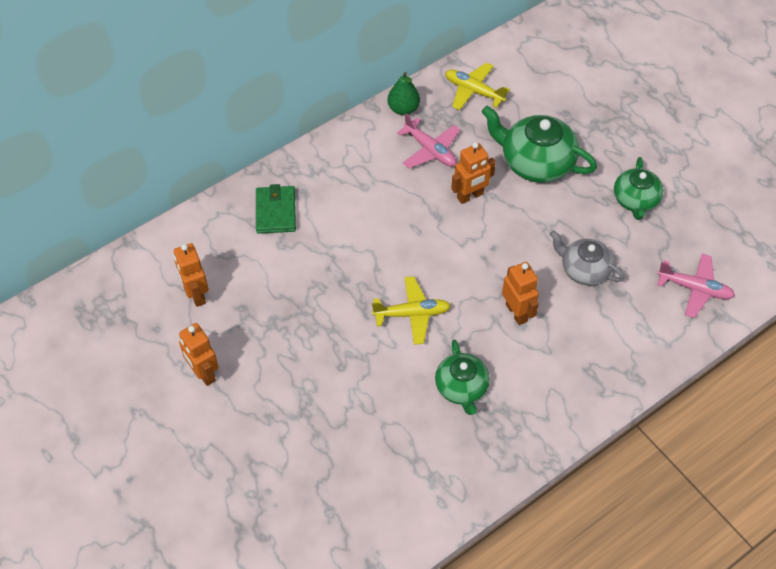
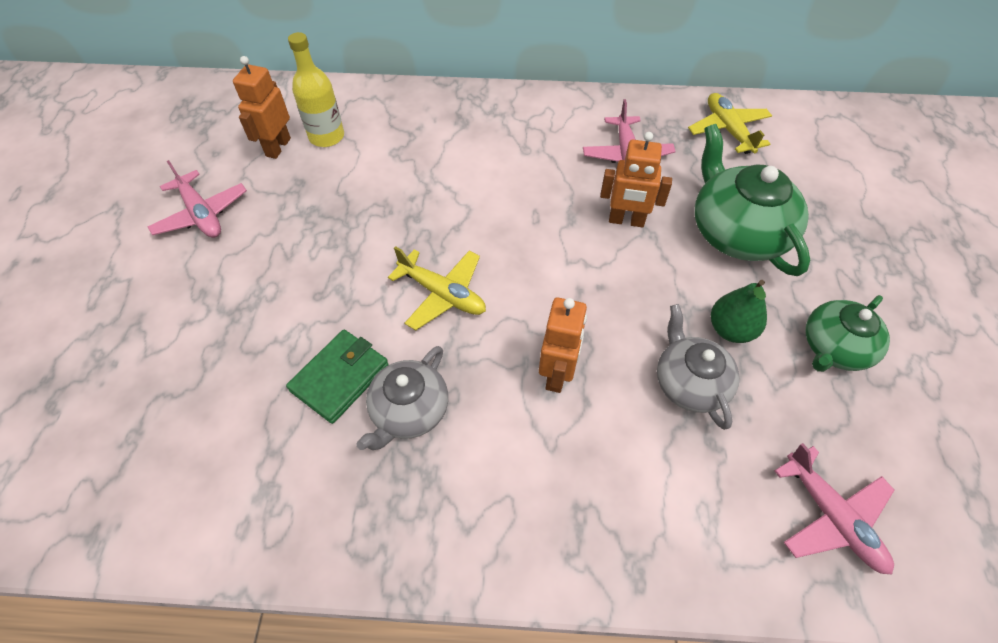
camera: 40 degrees right, 0 degrees up
orange robot [179,323,219,386] -> pink plane [148,160,247,238]
green wallet [256,184,296,234] -> green wallet moved to [286,330,389,424]
green pear [388,72,420,115] -> green pear moved to [711,280,767,343]
green teapot [435,340,490,415] -> grey teapot [356,346,448,450]
none -> yellow bottle [288,32,344,147]

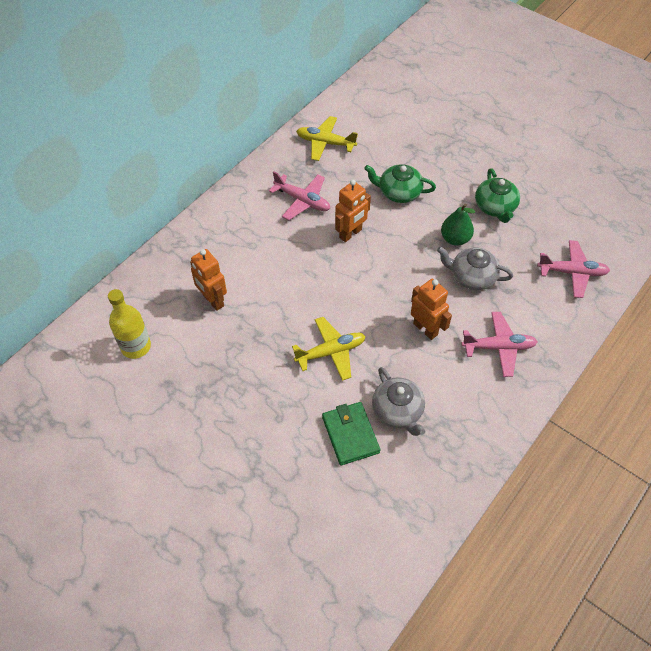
camera: 55 degrees left, 0 degrees up
pink plane [148,160,247,238] -> pink plane moved to [462,312,538,377]
orange robot [233,56,291,159] -> orange robot moved to [190,249,227,311]
green teapot [695,124,810,276] -> green teapot [364,164,436,203], size x0.64

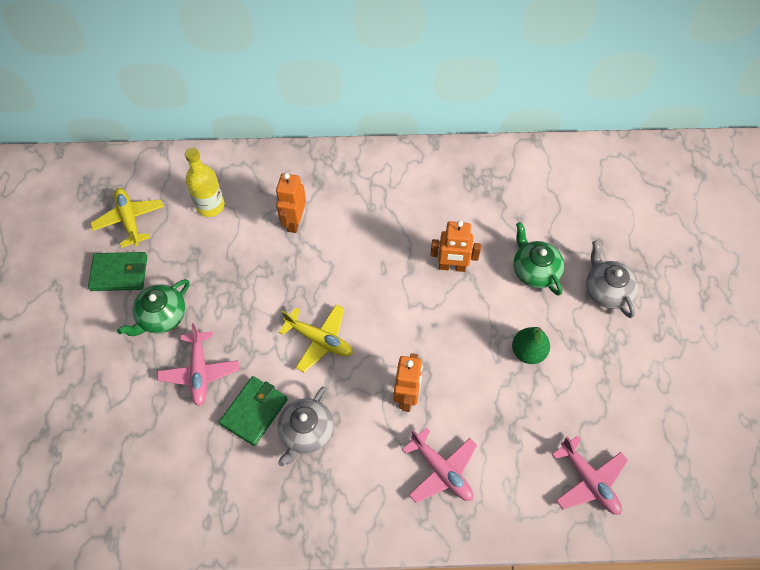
camera: 50 degrees right, 5 degrees up
pink plane [269,171,330,220] -> pink plane moved to [157,323,239,406]
yellow plane [296,116,358,161] -> yellow plane moved to [90,188,164,248]
grey teapot [437,247,513,290] -> grey teapot moved to [586,240,638,318]
green teapot [475,168,520,223] -> green teapot moved to [117,279,190,336]
none -> green wallet [88,252,147,291]

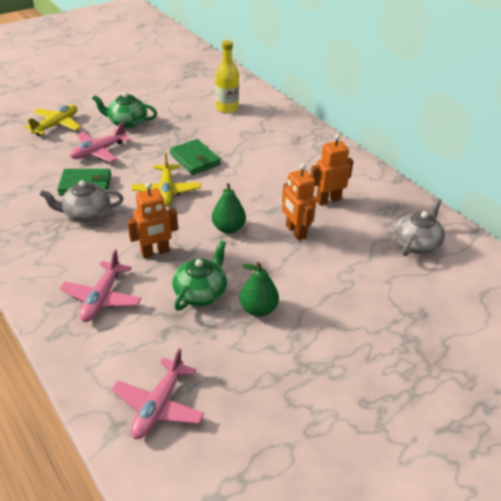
camera: 55 degrees right, 20 degrees down
green wallet [88,252,147,291] -> green wallet moved to [170,139,221,175]
yellow plane [90,188,164,248] -> yellow plane moved to [25,105,81,136]
orange robot [276,173,306,233] -> orange robot moved to [311,134,354,205]
green teapot [514,222,564,296] -> green teapot moved to [172,240,227,311]
grey teapot [586,240,638,318] -> grey teapot moved to [394,198,445,256]
none -> green pear [212,183,246,234]

